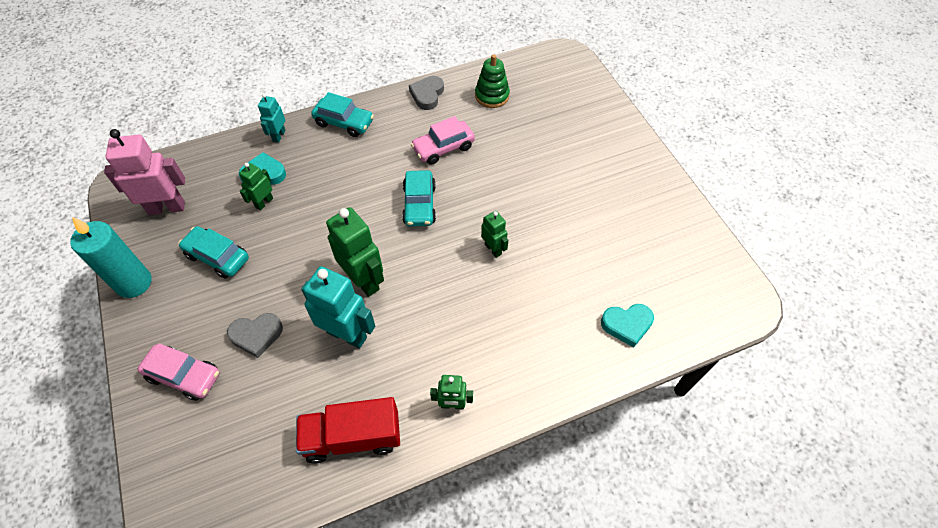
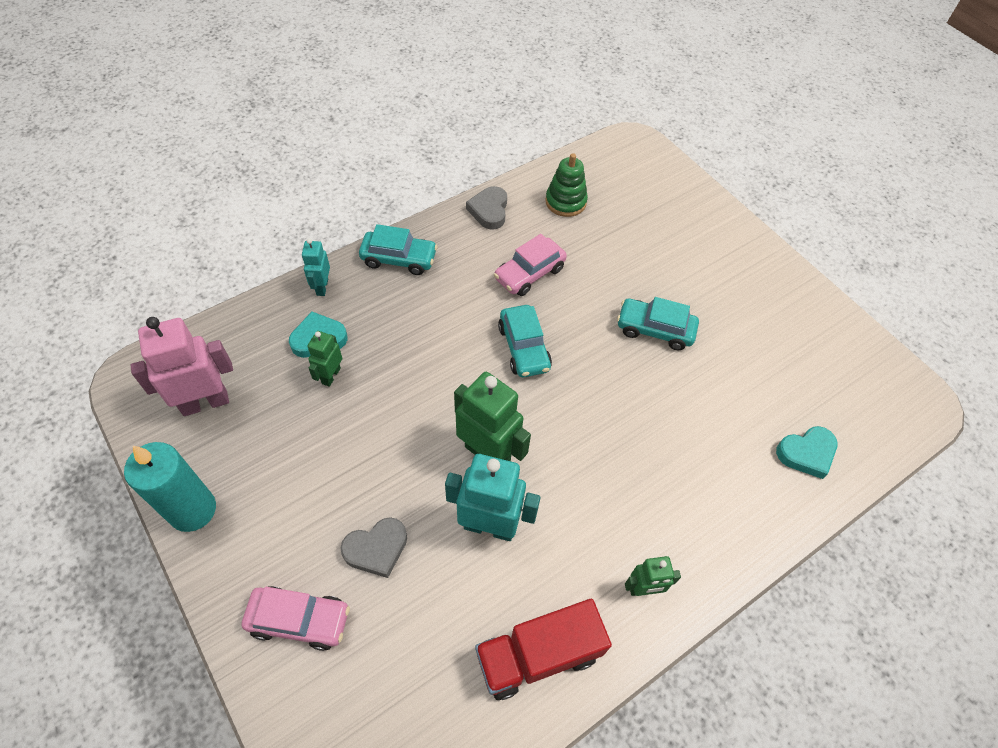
camera: 15 degrees left, 0 degrees up
turquoise car [178,226,249,279] -> turquoise car moved to [617,297,699,350]
green robot [481,211,508,258] -> none

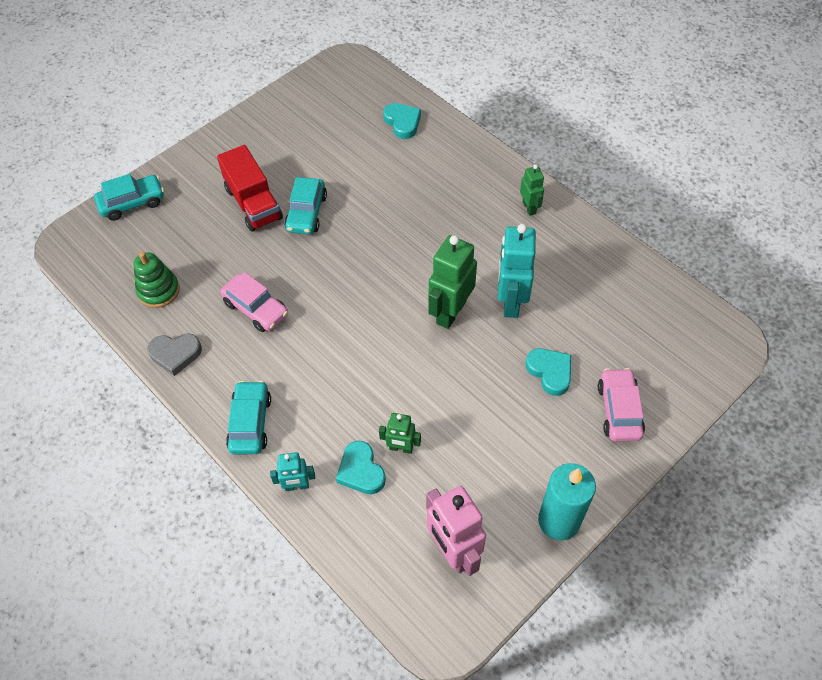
camera: 95 degrees left, 0 degrees up
grey heart [341,517,407,578] -> turquoise heart [526,348,571,396]
red truck [475,599,612,700] -> red truck moved to [217,145,283,232]
turquoise car [498,305,552,378] -> turquoise car moved to [94,174,164,221]

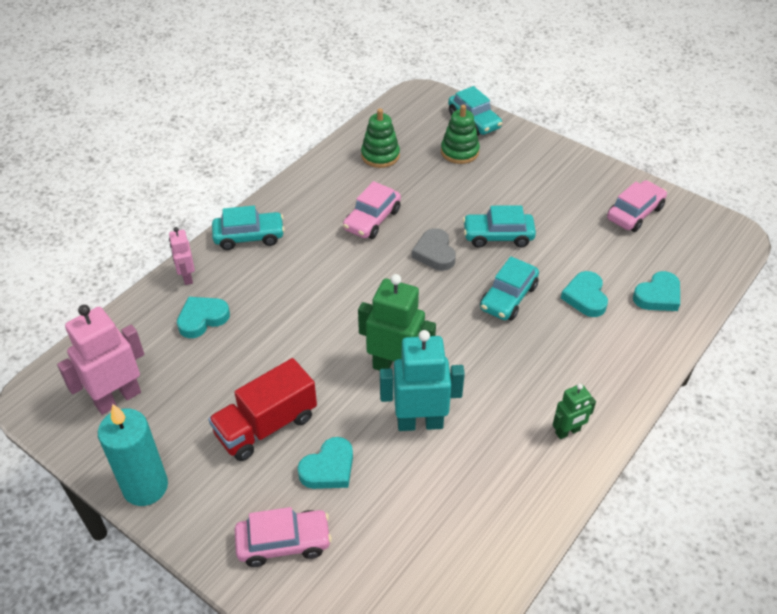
camera: 80 degrees right, 10 degrees down
grey heart [147,333,202,376] -> grey heart moved to [412,228,456,271]
red truck [217,145,283,232] -> red truck moved to [208,358,317,461]
turquoise robot [270,452,315,491] -> pink robot [169,227,195,285]
green robot [379,413,421,454] -> none
none -> green stacking toy [441,105,480,164]
none -> turquoise car [480,256,539,320]
none -> turquoise heart [561,271,608,317]
none -> pink car [607,180,667,232]

